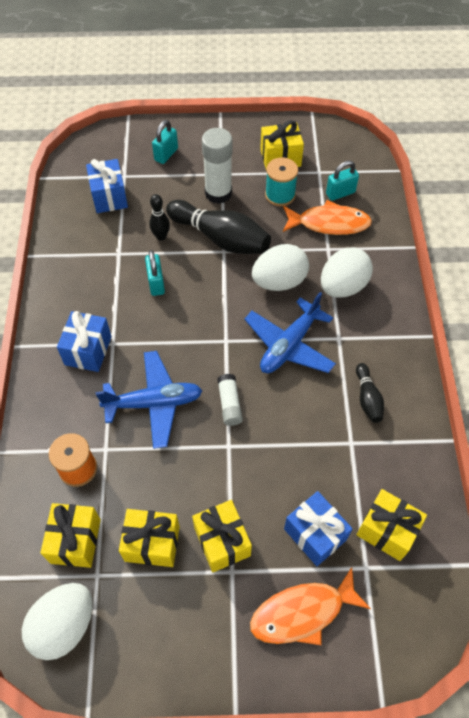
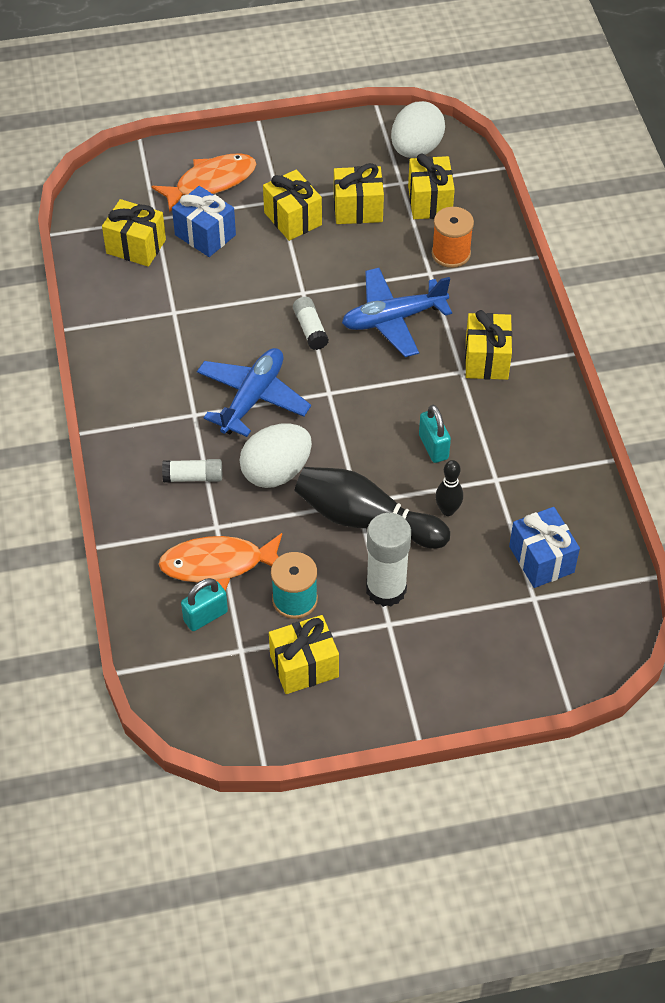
camera: 170 degrees right, 5 degrees down
blue gift [57,311,112,372] -> yellow gift [465,310,512,380]
turquoise padlock [152,120,178,164] -> none
white egg [321,247,373,298] -> white glue stick [162,459,222,483]
black bowling pin [356,363,384,423] -> none

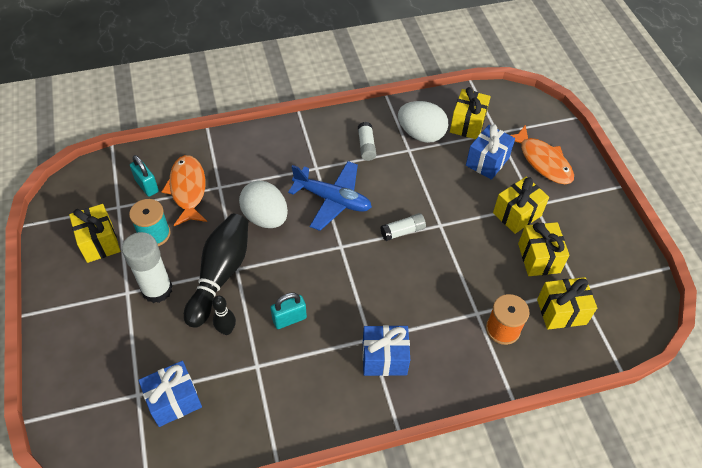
camera: 85 degrees right, 0 degrees up
white glue stick [162,459,222,483] -> white glue stick moved to [358,122,376,161]
blue plane [342,268,452,357] -> none
white egg [391,101,445,158] -> white egg moved to [398,101,448,143]
yellow gift [465,310,512,380] -> blue gift [362,325,410,376]

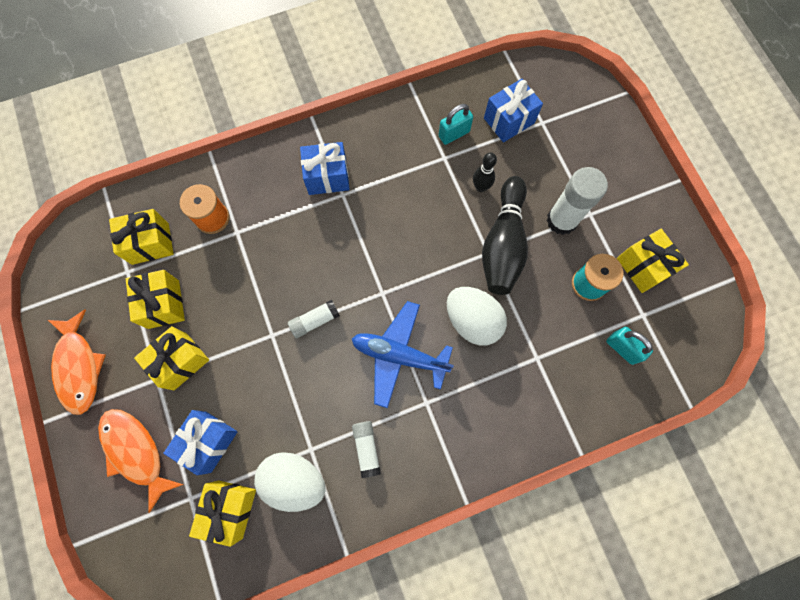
camera: 175 degrees right, 20 degrees up
orange fish [162,155,207,226] -> orange fish moved to [48,309,106,415]
turquoise padlock [270,293,307,329] -> turquoise padlock moved to [439,104,473,145]

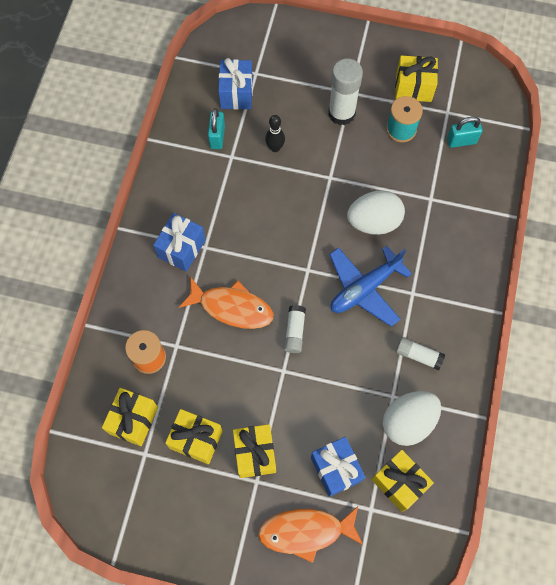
camera: 55 degrees left, 5 degrees down
orange fish [48,309,106,415] -> orange fish moved to [179,278,273,329]
black bowling pin [482,176,528,295] -> none

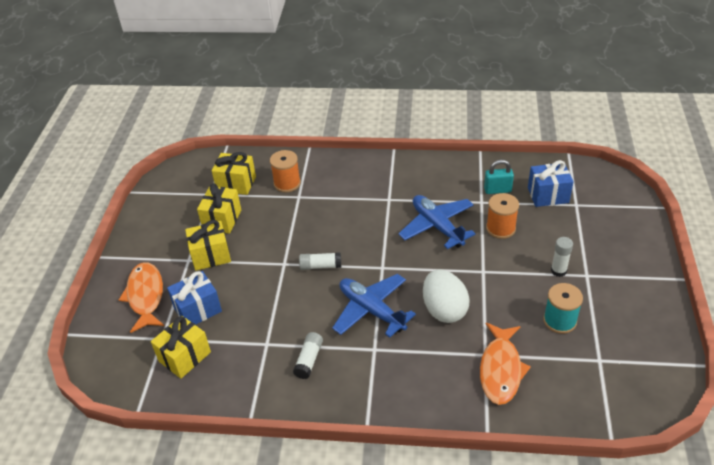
camera: 85 degrees right, 25 degrees down
blue gift [153,213,206,272] -> none
orange fish [179,278,273,329] -> orange fish moved to [480,323,531,405]
black bowling pin [265,115,285,152] -> orange spool [486,193,519,239]
white glue stick [328,58,363,125] -> white glue stick [551,237,573,277], size x0.56
white egg [383,391,441,446] -> none
yellow gift [395,55,438,102] -> none
turquoise padlock [447,116,482,148] -> none
none -> blue plane [398,195,476,249]

